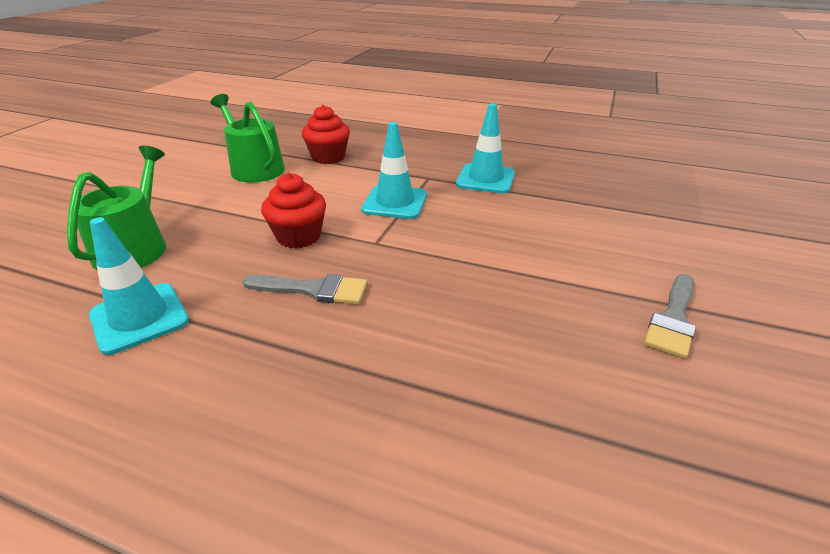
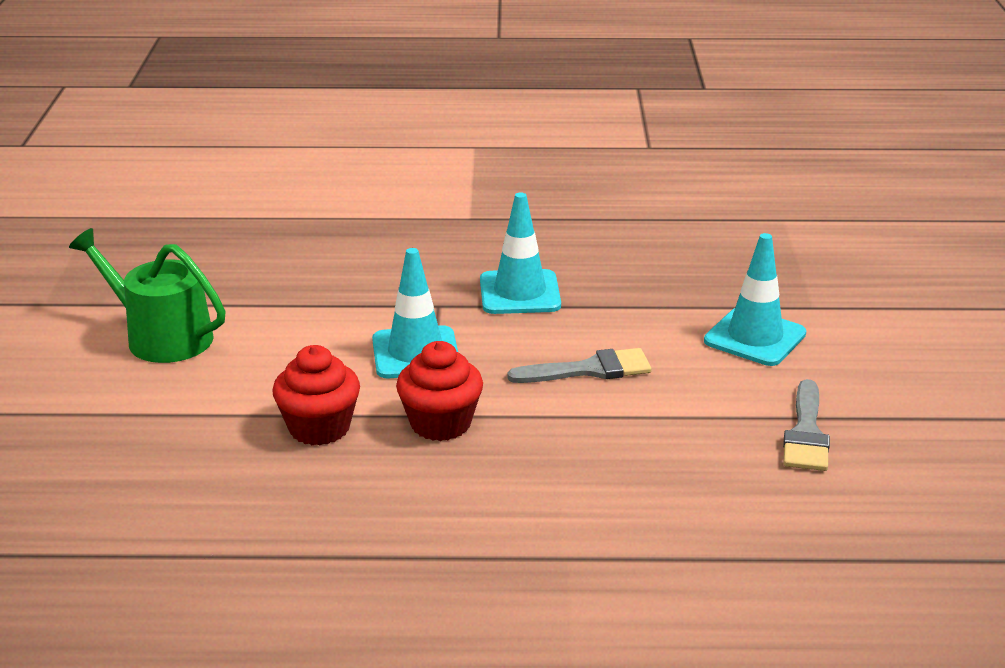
camera: 20 degrees left, 5 degrees down
green watering can [67,146,166,271] -> none
turquoise traffic cone [89,217,189,355] -> turquoise traffic cone moved to [704,233,806,366]
grey brush [242,274,367,304] -> grey brush moved to [507,348,651,383]
red cupcake [302,105,350,164] -> red cupcake moved to [396,341,483,441]

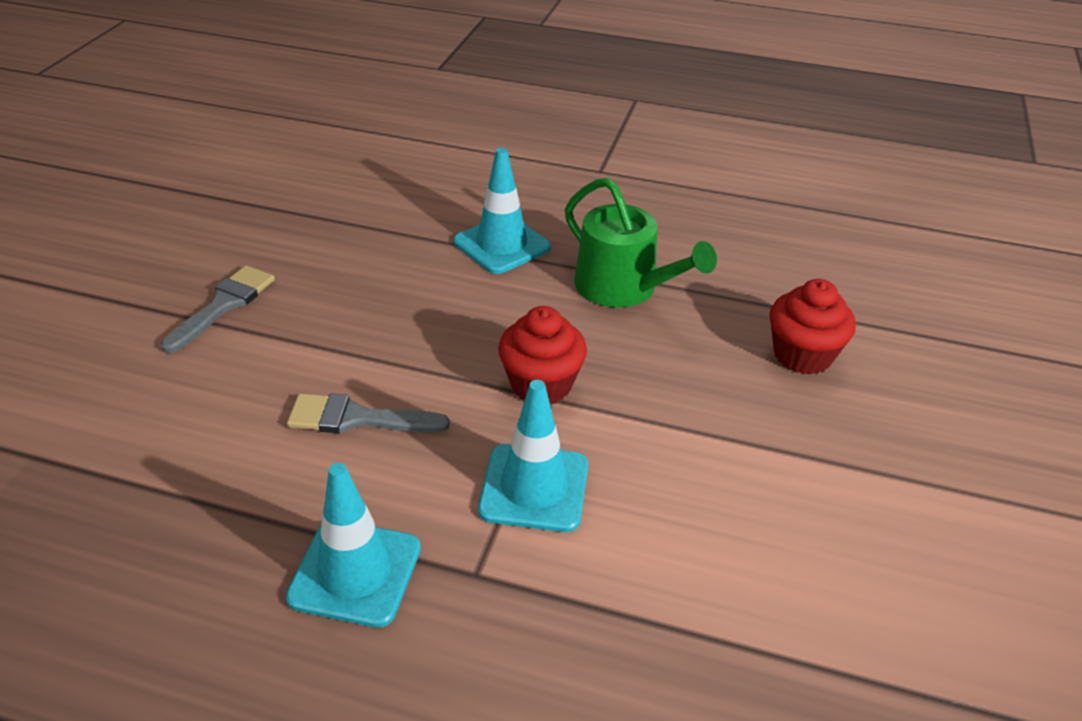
camera: 165 degrees left, 10 degrees up
green watering can [69,228,226,363] -> green watering can moved to [565,178,717,308]
red cupcake [272,345,360,446] -> red cupcake moved to [770,279,856,375]
turquoise traffic cone [704,233,806,366] -> turquoise traffic cone moved to [454,147,551,274]

